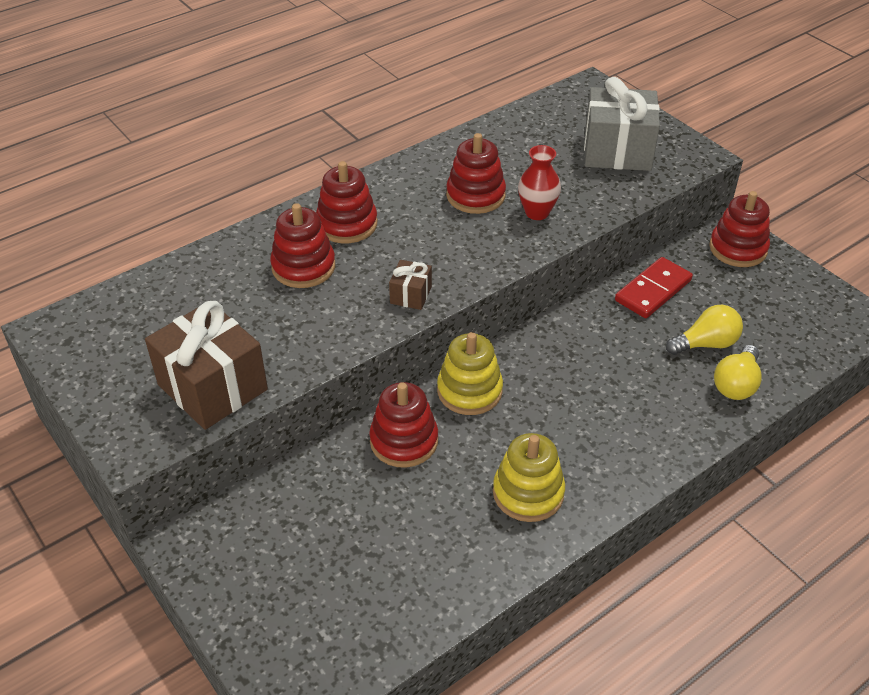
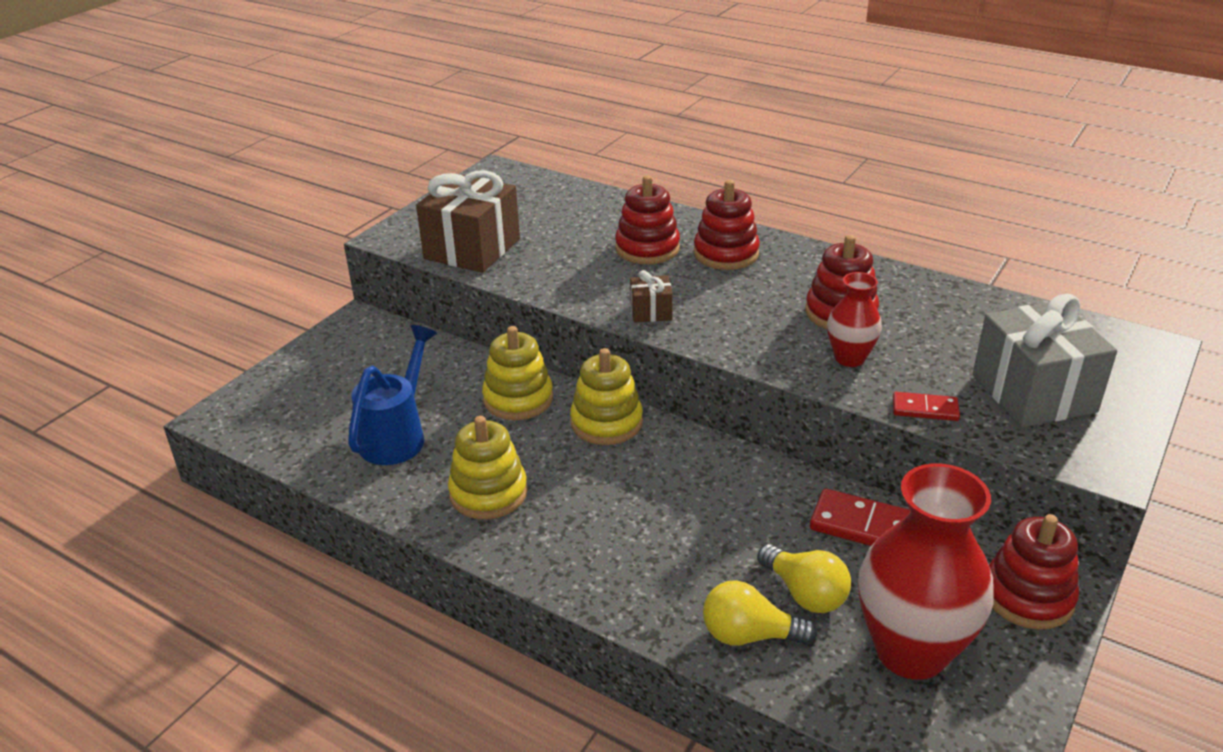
camera: 70 degrees right, 10 degrees down
red stacking toy [369,382,438,468] -> yellow stacking toy [482,326,553,420]
none -> blue watering can [348,325,437,465]
none -> red vase [858,463,994,680]
none -> red domino [893,392,960,421]

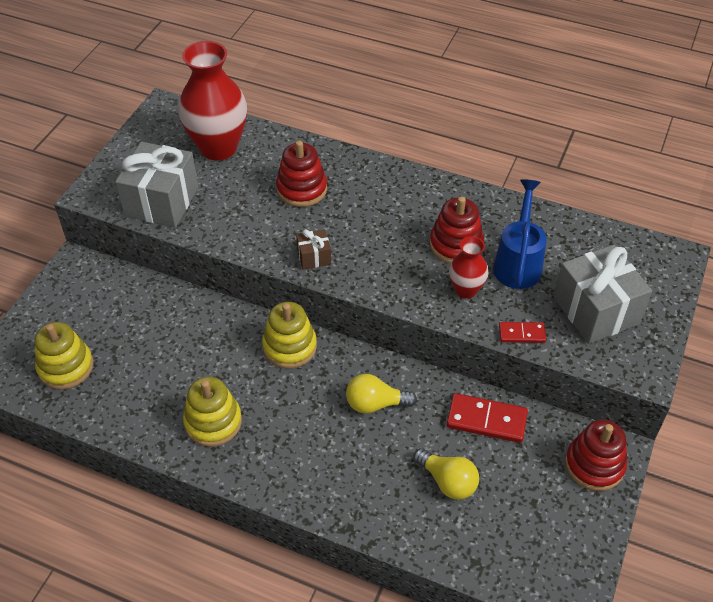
camera: 10 degrees left, 15 degrees up
blue watering can [348,325,437,465] -> blue watering can moved to [493,179,547,289]
brown gift [416,170,520,273] -> grey gift [115,142,199,228]
yellow stacking toy [482,326,553,420] -> yellow stacking toy moved to [34,322,93,389]
red stacking toy [694,180,760,270] -> none
yellow light bulb [703,580,817,646] -> yellow light bulb moved to [346,374,417,414]
red vase [858,463,994,680] -> red vase moved to [179,41,247,160]

